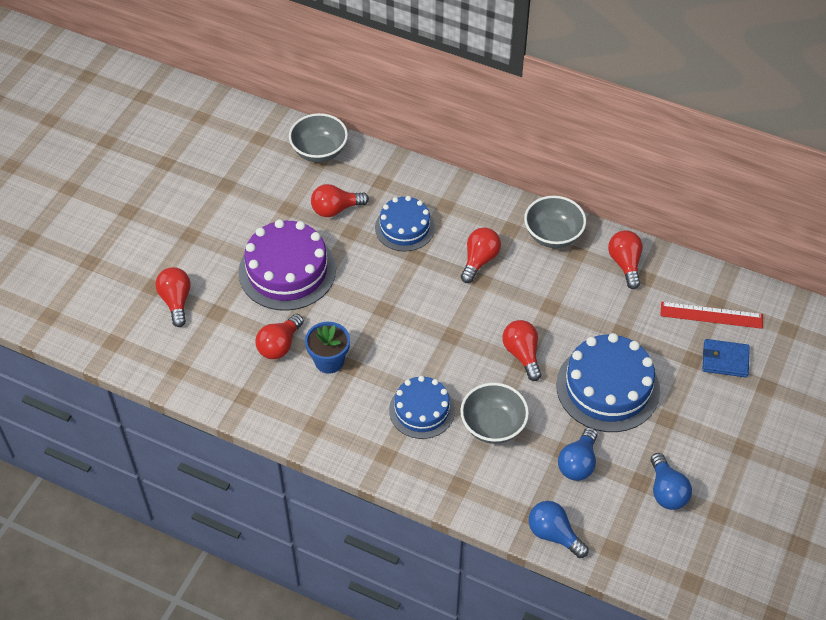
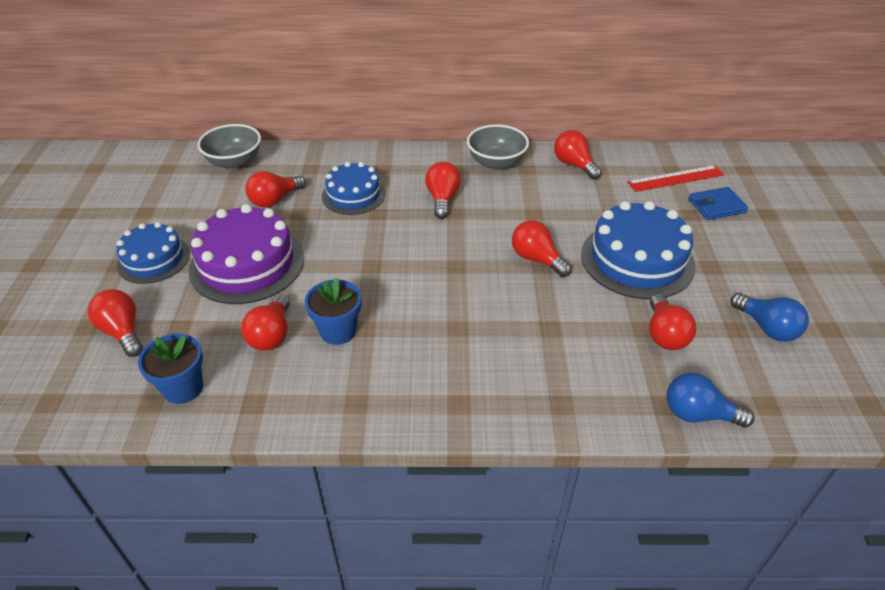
camera: 25 degrees left, 10 degrees down
blue cake [389,376,455,439] -> blue cake moved to [116,222,190,284]
grey bowl [460,383,529,444] -> none
blue light bulb [558,427,598,481] -> red light bulb [649,294,696,350]
none -> blue flower pot [138,333,203,404]

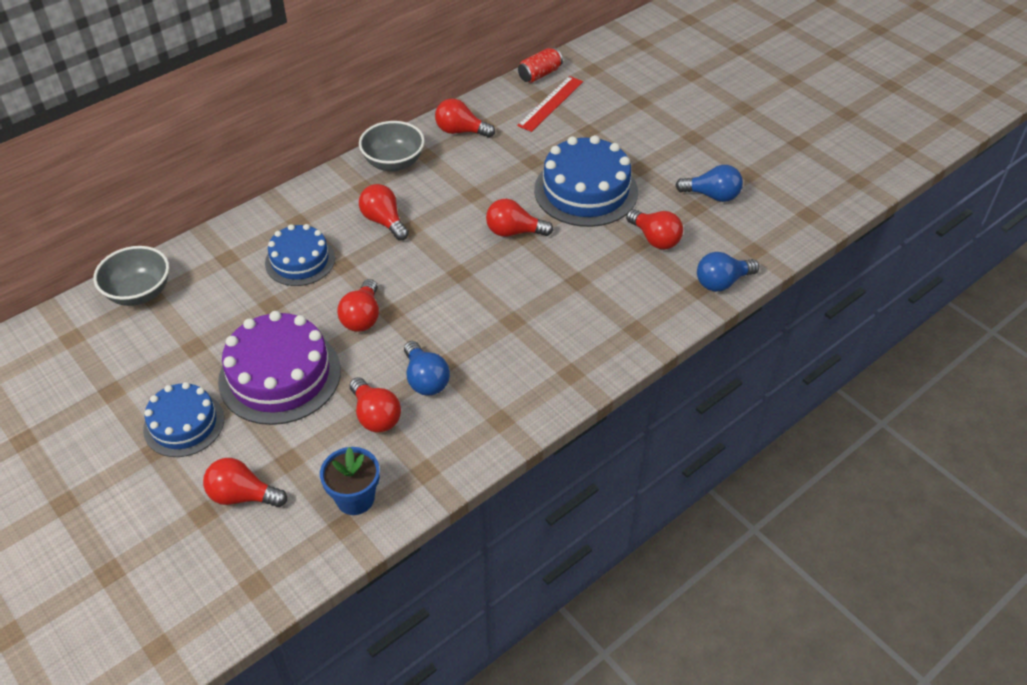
camera: 40 degrees left, 5 degrees up
red light bulb [245,171,306,208] -> red light bulb moved to [337,279,379,332]
blue flower pot [305,277,361,345] -> blue light bulb [404,341,450,395]
blue wallet [688,187,748,220] -> none
none -> red can [518,48,563,83]

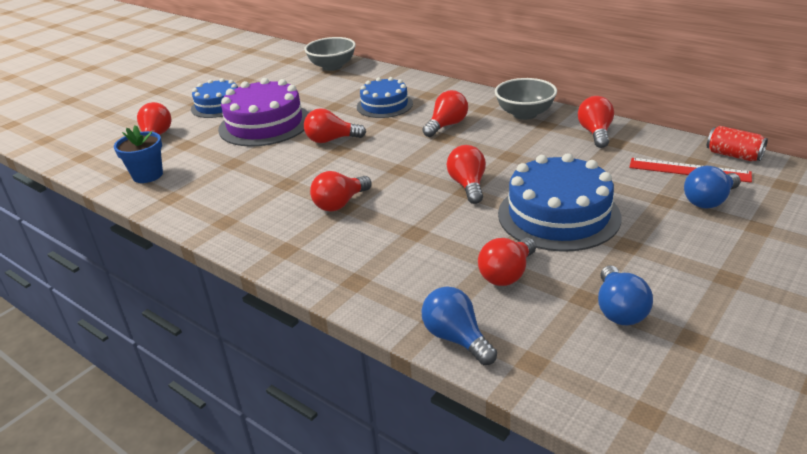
camera: 80 degrees right, 15 degrees down
red light bulb [350,377,401,433] -> red light bulb moved to [310,171,372,211]
blue light bulb [404,341,450,395] -> blue light bulb moved to [684,166,741,209]

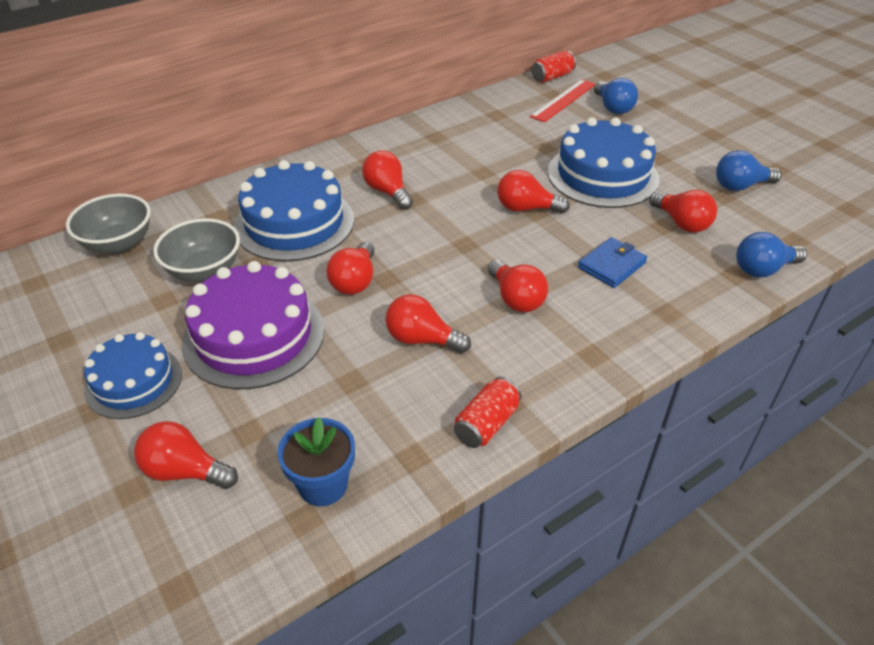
camera: 75 degrees left, 10 degrees up
blue cake [357,77,413,118] -> blue cake [234,160,354,262], size x1.59
grey bowl [495,78,557,120] -> grey bowl moved to [153,218,240,282]
red light bulb [578,96,614,148] -> red light bulb moved to [385,294,471,353]
blue light bulb [598,265,653,325] -> blue light bulb turned 150 degrees clockwise [716,150,782,191]
none -> red can [454,377,521,448]
none -> blue wallet [578,237,647,288]

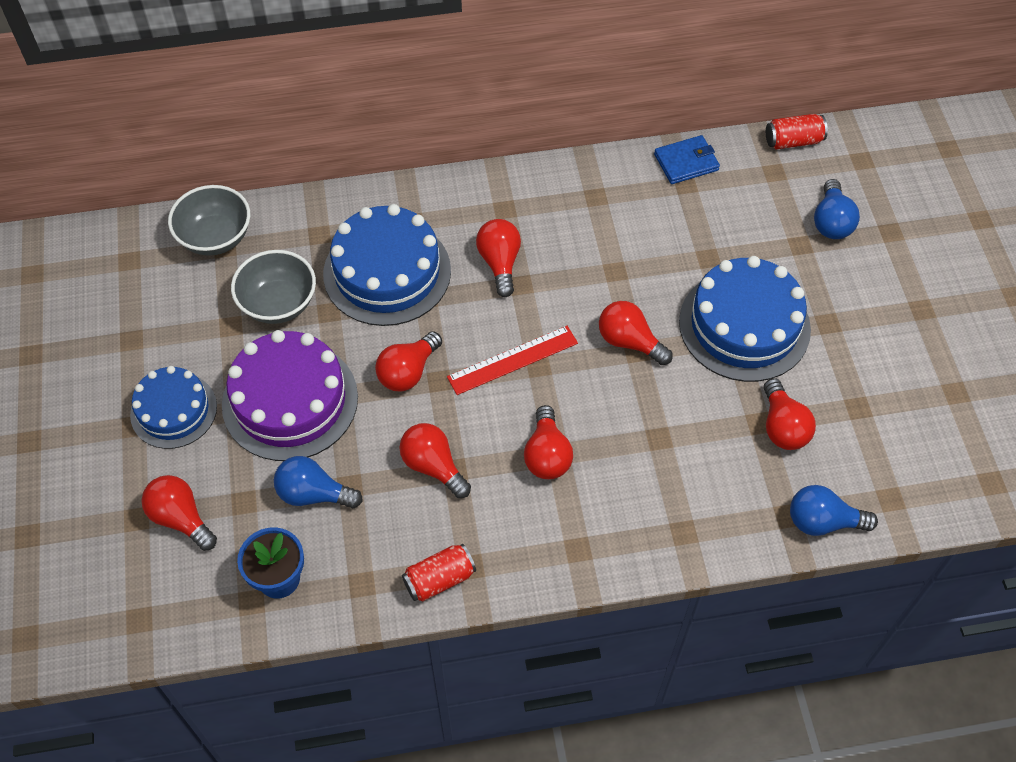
camera: 25 degrees right, 15 degrees up
red ruler [530,79,595,122] -> red ruler moved to [447,326,578,395]
blue wallet [578,237,647,288] -> blue wallet moved to [654,135,720,184]
blue light bulb [716,150,782,191] -> blue light bulb moved to [274,456,363,508]

